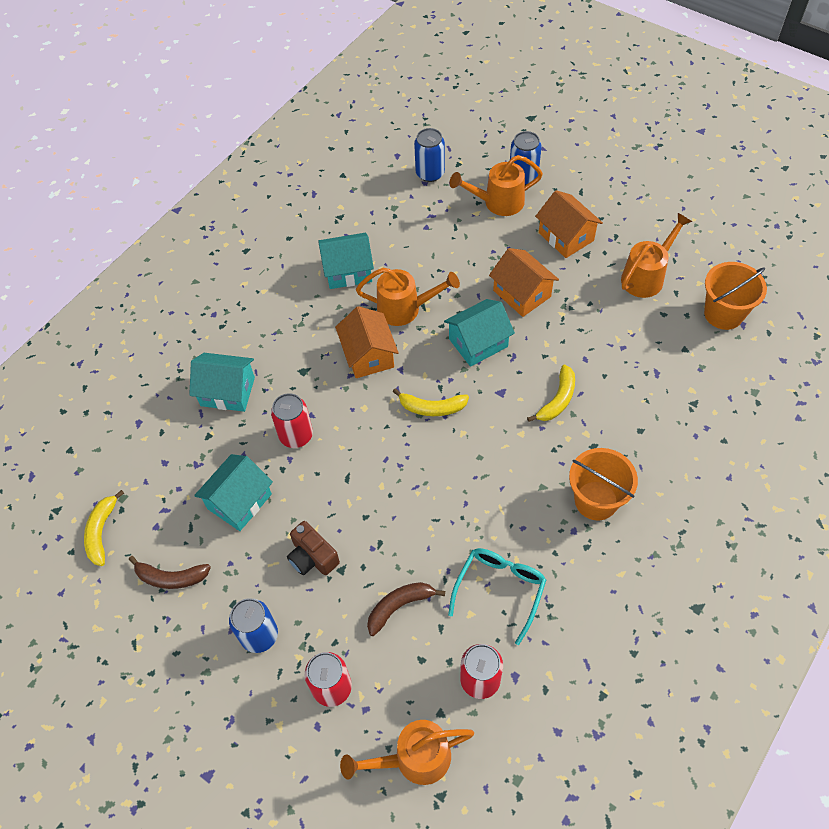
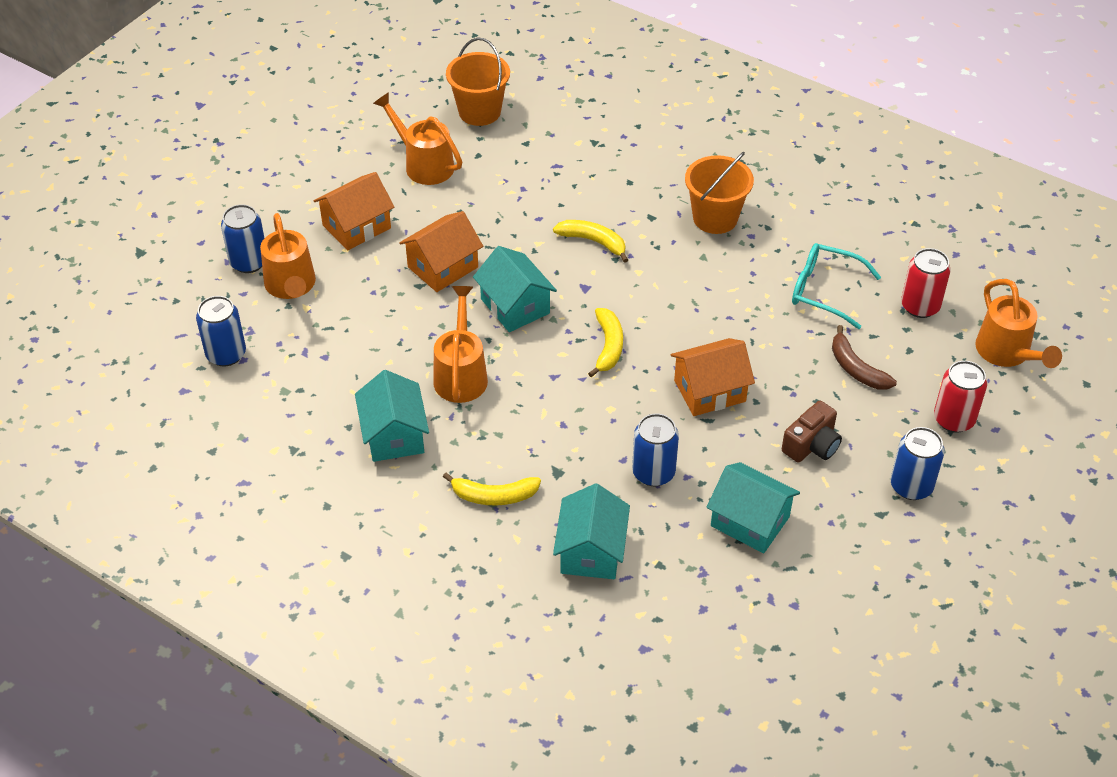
camera: 95 degrees left, 10 degrees down
yellow banana [84,490,124,566] -> yellow banana moved to [443,473,541,506]
brown banana [129,556,211,589] -> none
red can [271,393,313,448] -> blue can [632,413,679,486]
orange house [335,306,399,378] -> orange house moved to [671,338,755,416]

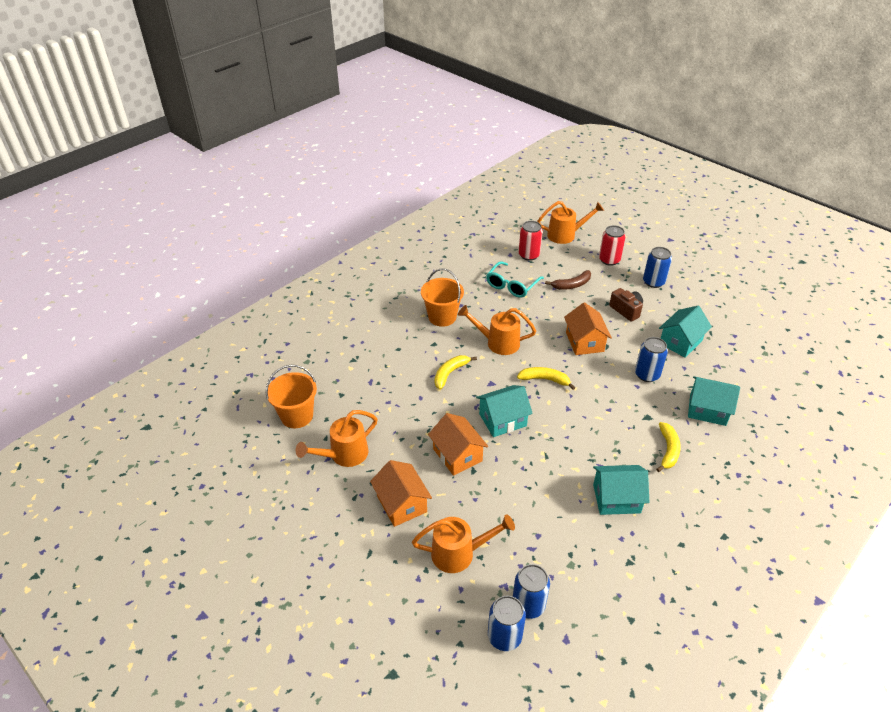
camera: 80 degrees left, 5 degrees down
blue can [221,204,264,273] -> blue can moved to [488,596,526,651]
orange watering can [433,286,488,403] -> orange watering can moved to [458,305,536,355]

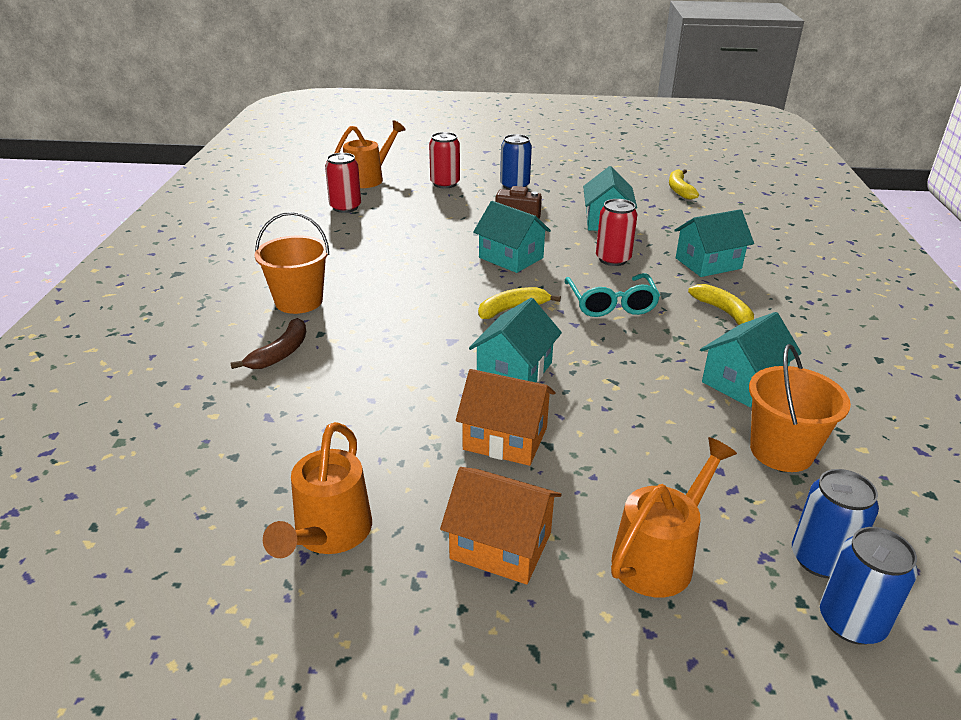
camera: 40 degrees left, 10 degrees down
orange bucket [266,365,317,428] -> orange bucket moved to [749,344,851,472]
yellow banana [435,355,477,390] -> yellow banana moved to [669,169,699,199]
orange watering can [458,305,536,355] -> none
turquoise glasses [486,261,544,298] -> turquoise glasses moved to [565,273,660,317]
brown banana [545,270,591,290] -> brown banana moved to [230,318,306,369]
orange house [564,302,612,355] -> turquoise house [473,201,551,273]
blue can [635,337,668,382] -> red can [596,199,637,266]

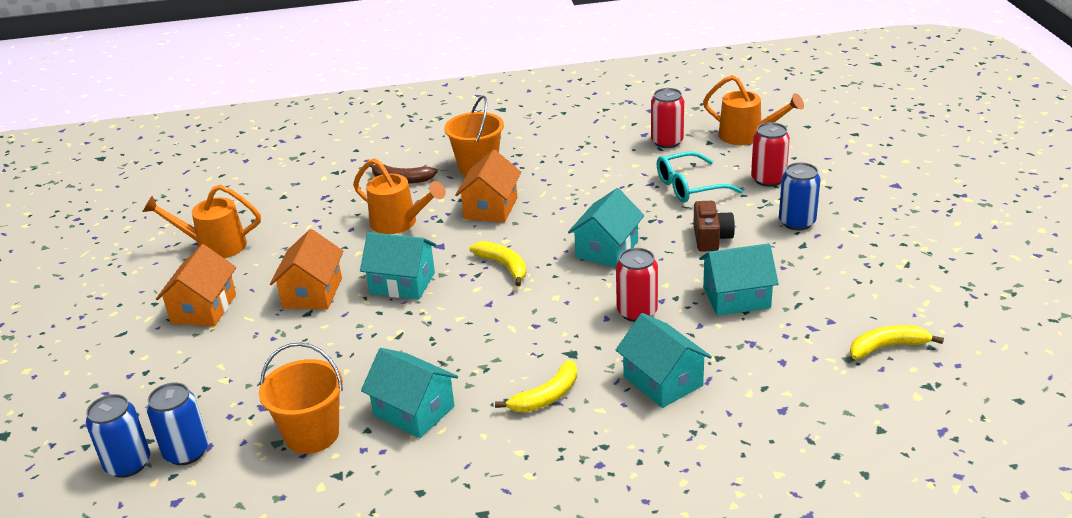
camera: 80 degrees right, 0 degrees up
turquoise glasses [565,273,660,317] -> turquoise glasses moved to [657,151,743,203]
orange watering can [611,437,737,597] -> orange watering can moved to [353,158,446,234]
none -> orange house [455,149,521,222]

